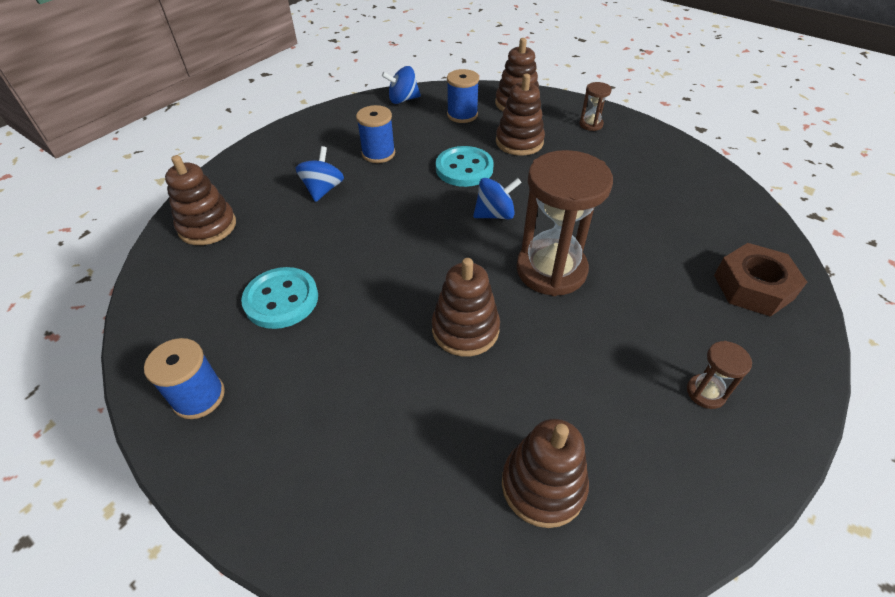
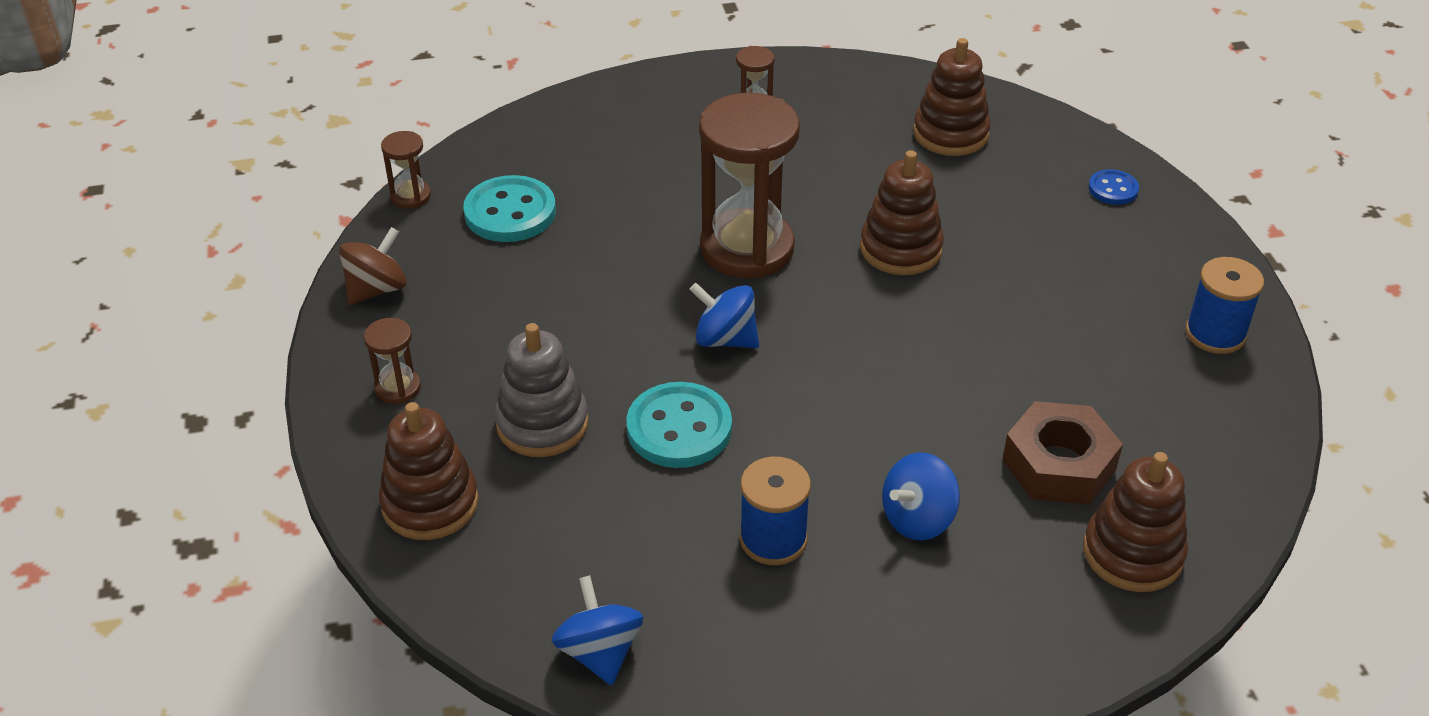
camera: 140 degrees left, 5 degrees down
turquoise button [241,267,318,329] -> turquoise button moved to [463,175,556,242]
blue spinning top [382,66,421,104] -> blue spinning top turned 135 degrees counterclockwise [552,575,643,685]
blue spool [447,69,479,123] -> none
brown stacking toy [496,74,545,156] -> grey stacking toy [495,323,589,457]
brown nut [714,243,807,317] -> brown nut moved to [1002,401,1123,505]
none -> brown spinning top [339,227,407,305]
none -> brown hourglass [381,131,431,209]
none -> blue button [1089,169,1139,205]

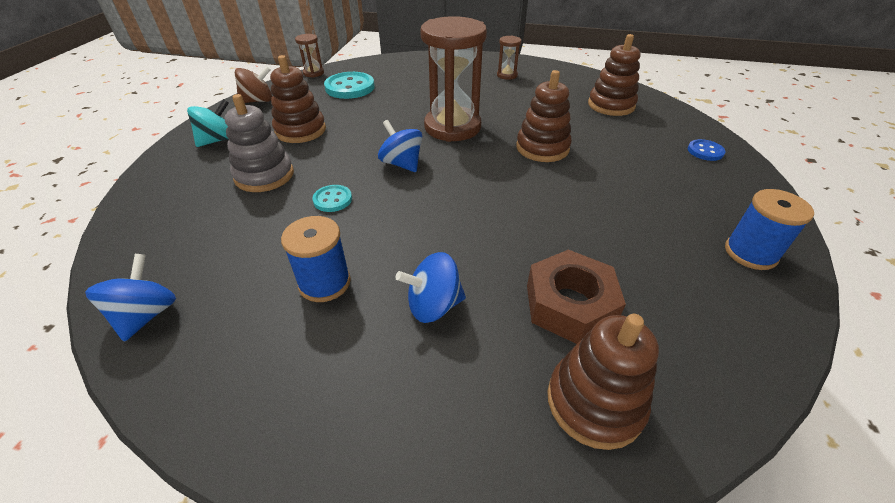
camera: 25 degrees right, 0 degrees up
brown hourglass [364,318,421,404] -> turquoise spinning top [187,99,229,147]
brown stacking toy [379,402,479,540] -> brown stacking toy moved to [270,55,326,143]
turquoise button [626,382,732,468] -> turquoise button [312,185,352,212], size x0.55

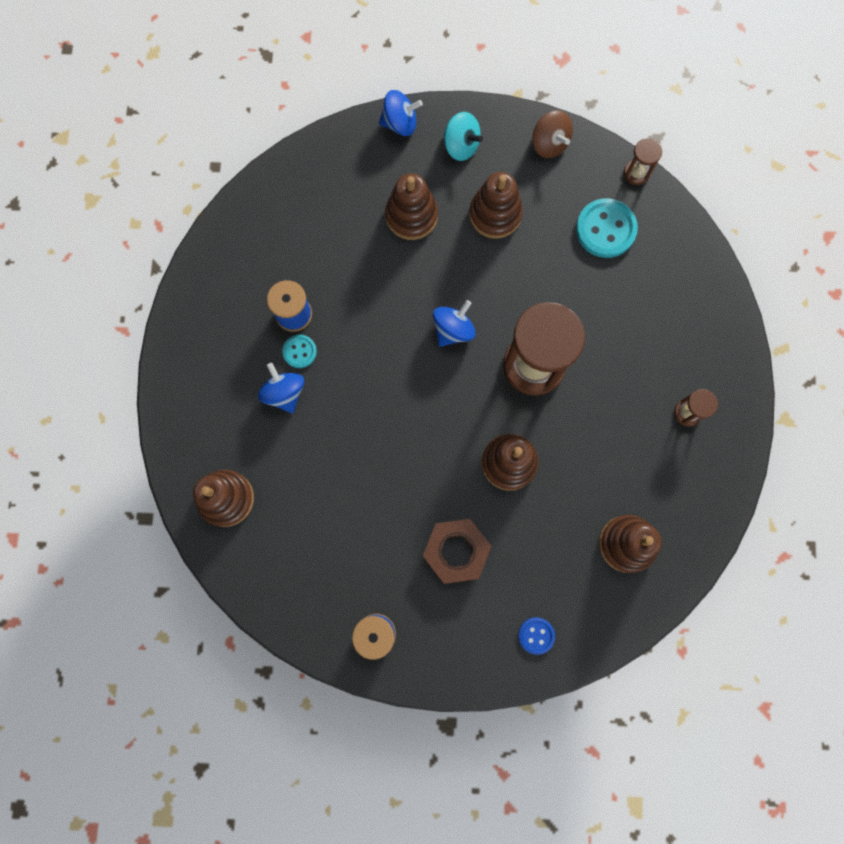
camera: 80 degrees right, 35 degrees up
blue spinning top [85,254,176,342] -> blue spinning top moved to [379,90,423,136]
grey stacking toy [225,94,294,192] -> brown stacking toy [385,173,438,240]
turquoise button [312,185,352,212] -> turquoise button moved to [283,335,317,368]
brown nut [527,250,626,344] -> brown nut moved to [423,519,491,584]

